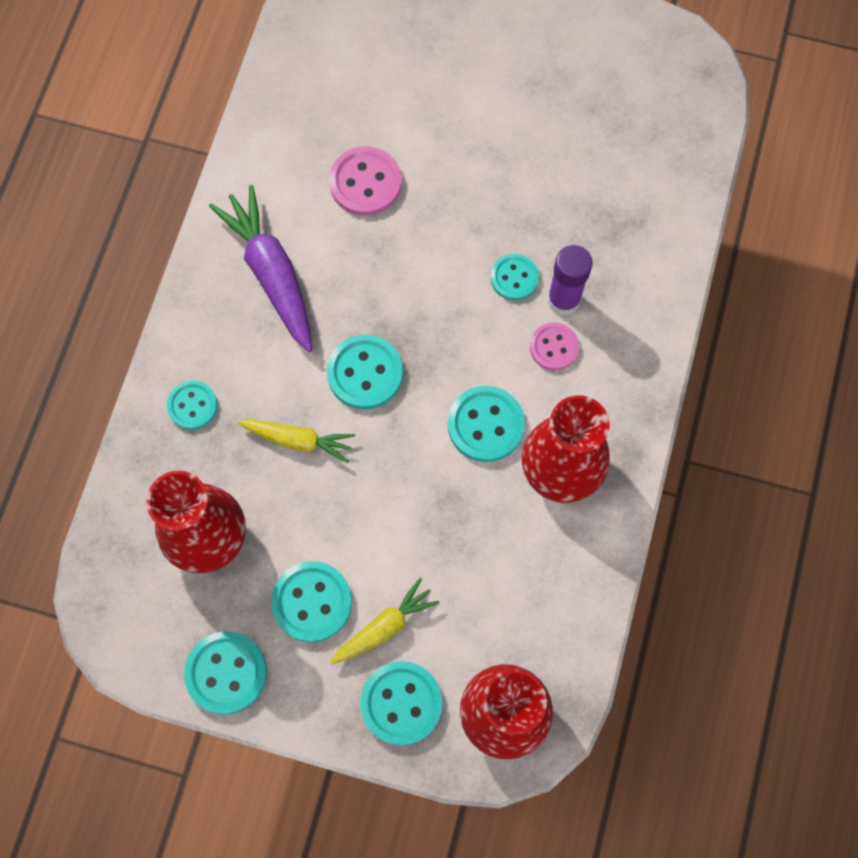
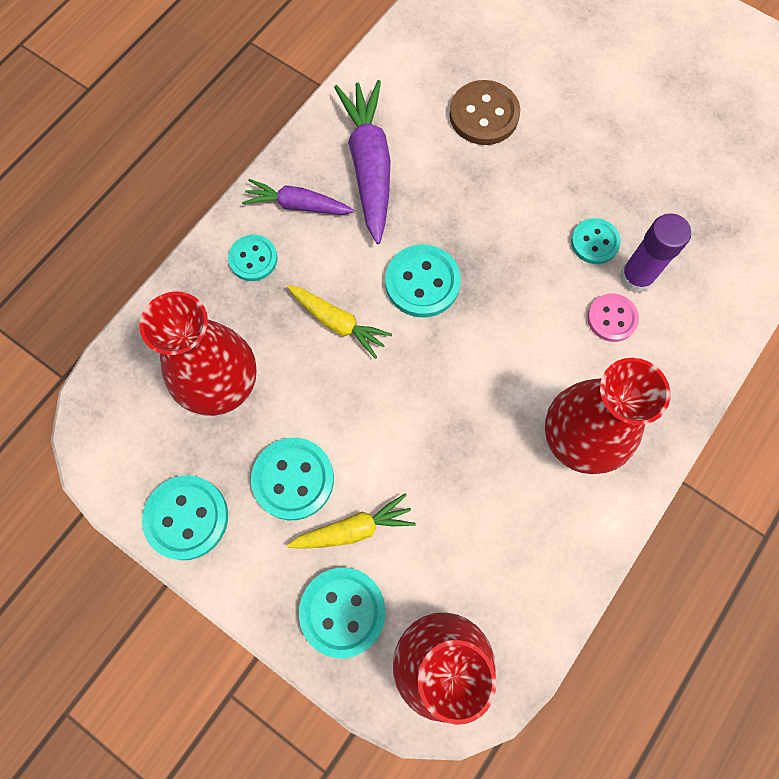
camera: 20 degrees right, 0 degrees up
pink button [329,146,401,216] -> brown button [450,80,520,145]
turquoise button [448,386,525,462] -> none
none -> purple carrot [242,179,354,215]

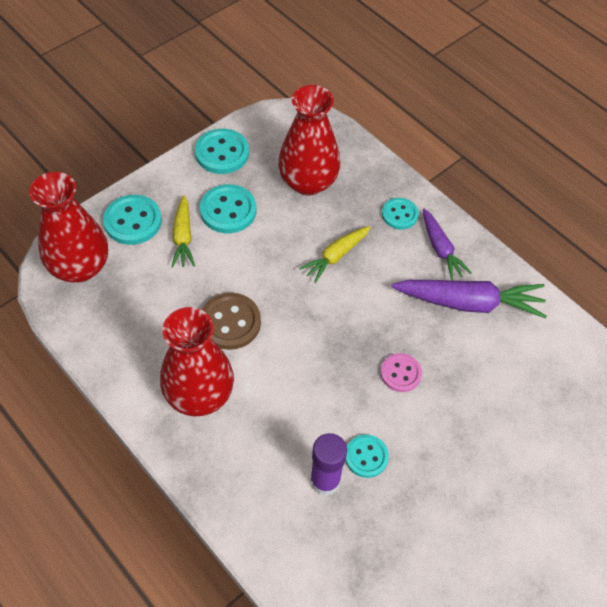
camera: 100 degrees right, 15 degrees down
purple carrot [242,179,354,215] -> purple carrot turned 135 degrees clockwise [423,209,472,280]
turquoise button [385,244,461,317] -> none
brown button [450,80,520,145] -> brown button moved to [202,293,261,350]
pink button [587,293,639,342] -> pink button moved to [381,353,422,392]

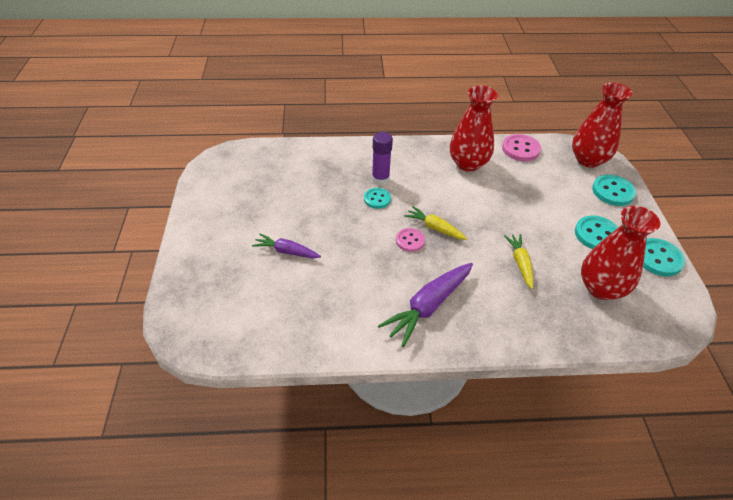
camera: 130 degrees right, 10 degrees down
yellow carrot [171,195,195,268] -> yellow carrot moved to [404,206,467,240]
brown button [202,293,261,350] -> none
turquoise button [382,198,419,230] -> none
purple carrot [423,209,472,280] -> purple carrot moved to [252,233,321,258]
none -> pink button [502,134,541,161]

